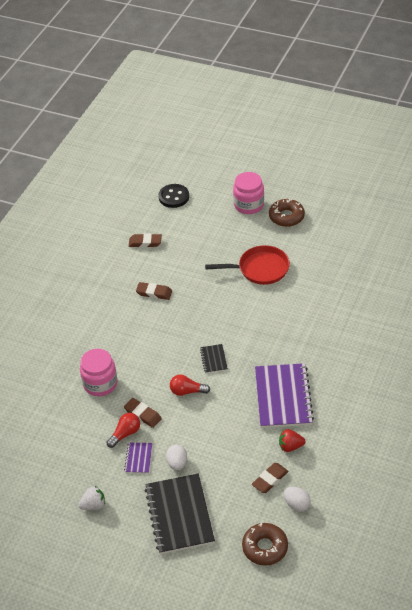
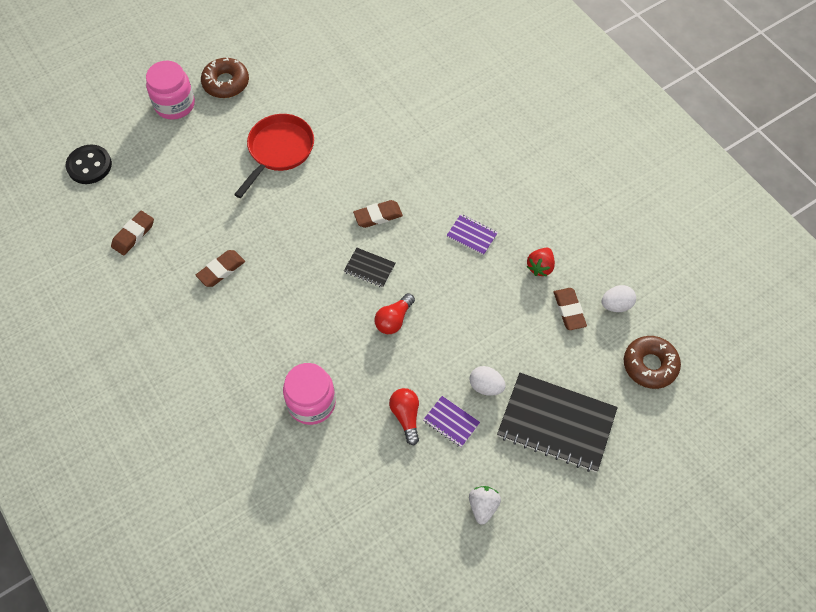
camera: 60 degrees left, 15 degrees up
brown eraser [124,398,162,428] -> brown eraser moved to [353,200,403,228]
purple notebook [255,363,314,428] -> purple notebook [446,214,498,255], size x0.46

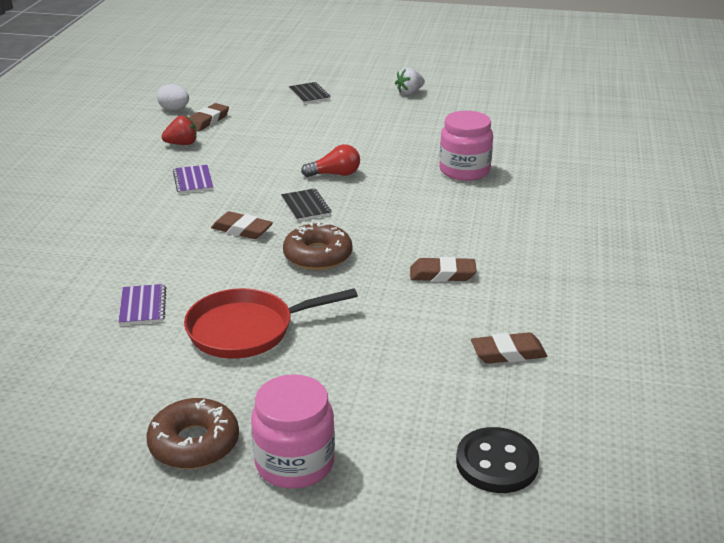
camera: 135 degrees left, 30 degrees down
red light bulb [389,388,419,445] -> none
purple notebook [423,396,480,447] -> purple notebook moved to [119,284,166,325]
white egg [470,366,506,396] -> none
black notebook [497,373,618,472] -> black notebook [289,82,330,104], size x0.46
brown donut [624,336,681,389] -> brown donut moved to [283,222,352,270]

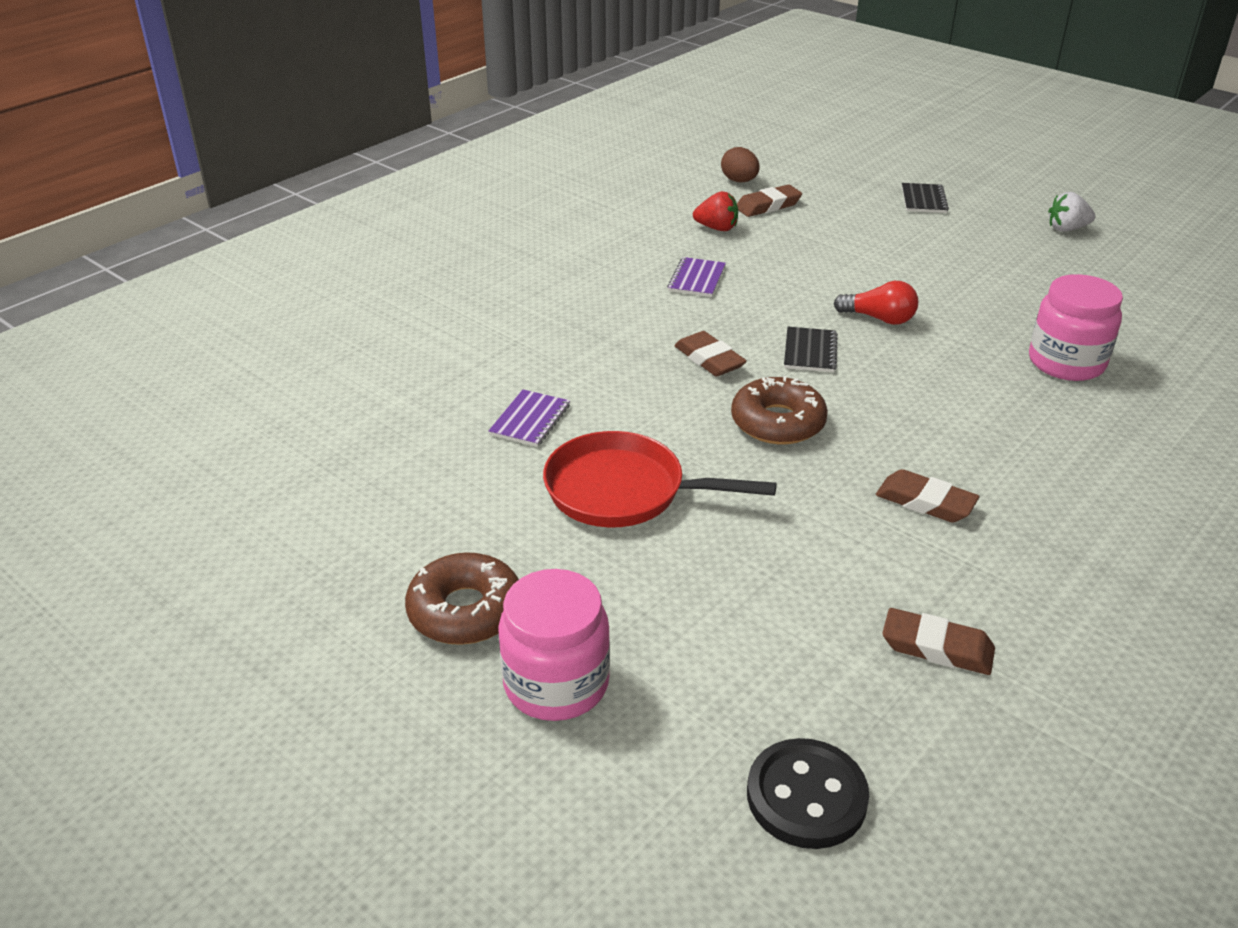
camera: 30 degrees right, 5 degrees up
white egg [157,84,189,110] -> brown egg [721,147,760,183]

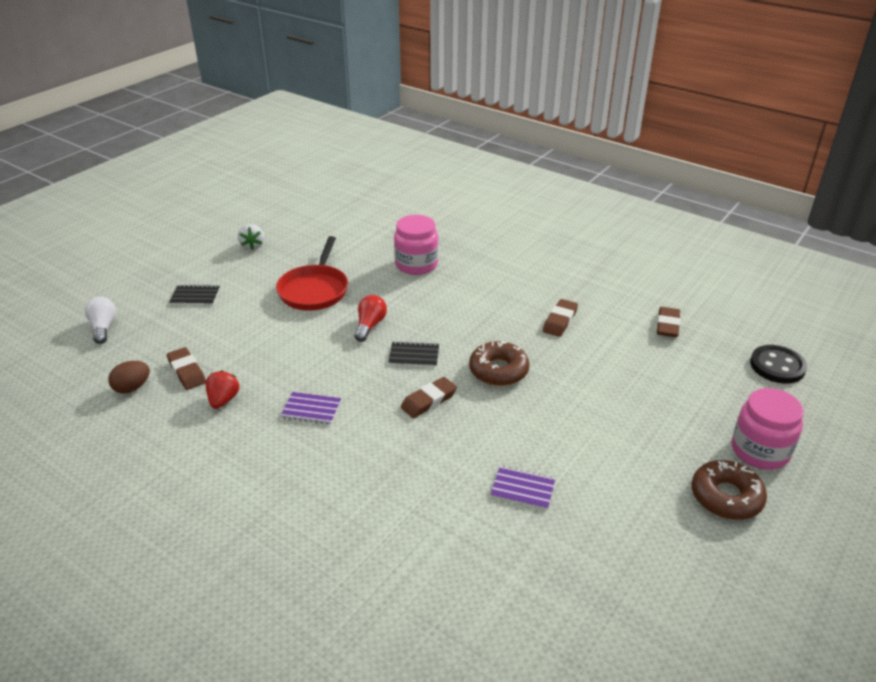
camera: 95 degrees left, 0 degrees up
red pan [543,431,777,528] -> red pan moved to [276,236,348,311]
none -> white light bulb [85,297,116,344]

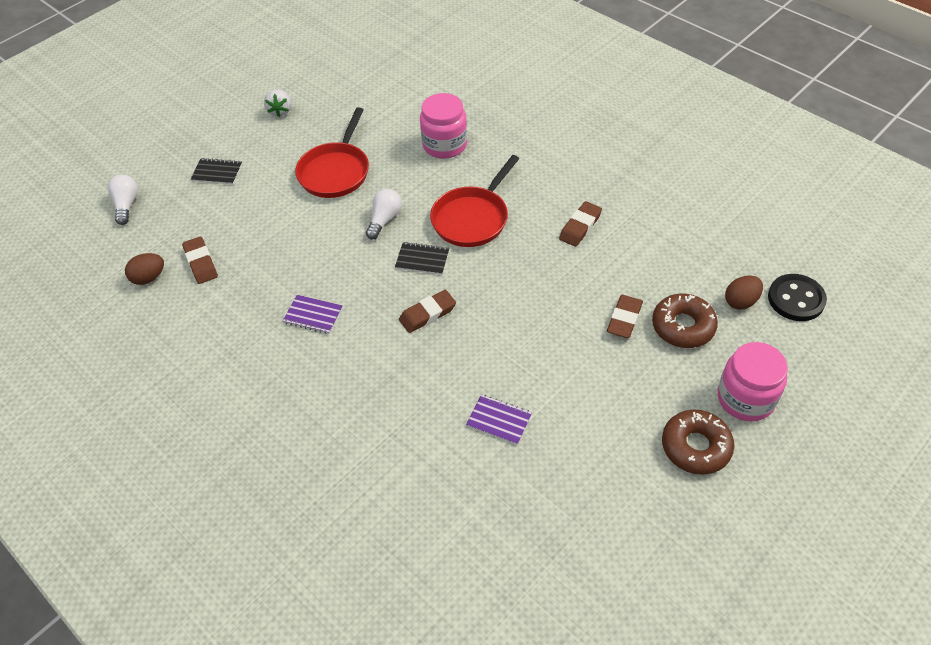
camera: 10 degrees right, 15 degrees up
red strawberry [206,370,239,409] -> none
red light bulb [354,295,387,342] -> white light bulb [366,189,402,239]
brown donut [469,341,529,386] -> brown donut moved to [652,294,718,348]
brown eraser [657,307,681,337] -> brown eraser moved to [607,295,643,338]
none -> red pan [430,155,519,247]
none -> brown egg [725,276,763,310]

